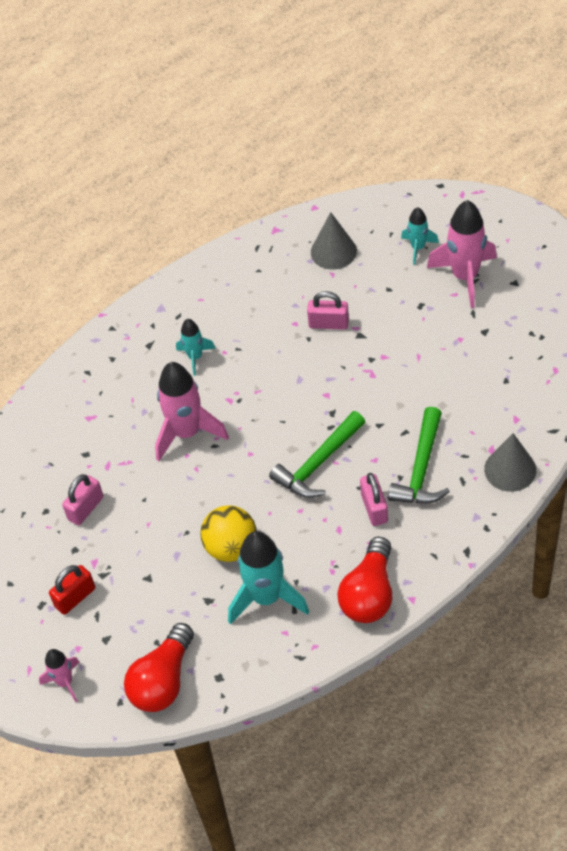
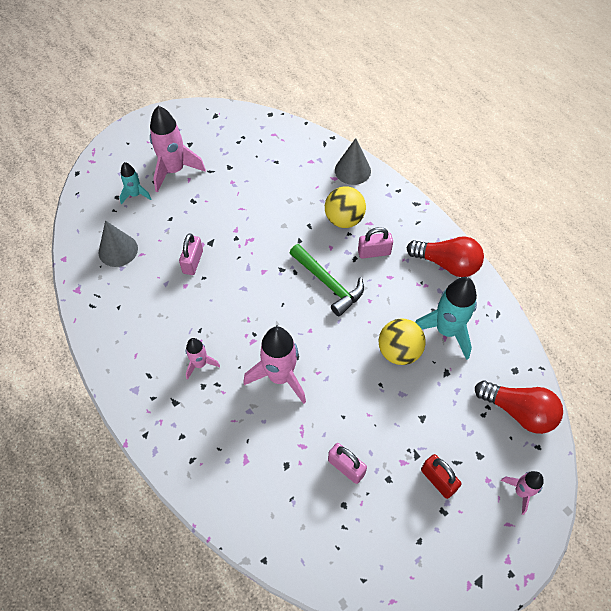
camera: 90 degrees left, 5 degrees up
turquoise rocket [176,319,216,376] -> pink rocket [186,338,220,380]
green hammer [388,407,450,504] -> yellow ball [325,186,366,228]

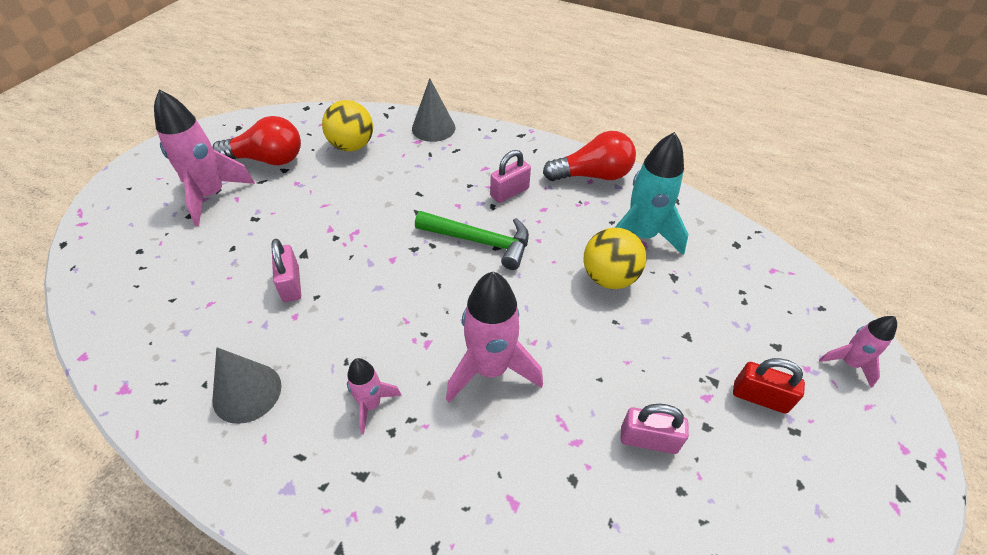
camera: 30 degrees left, 10 degrees down
grey cone [99,220,138,267] -> grey cone moved to [212,347,281,424]
turquoise rocket [120,162,151,205] -> none
yellow ball [325,186,366,228] -> yellow ball moved to [322,100,373,151]
red light bulb [475,381,563,434] -> red light bulb moved to [213,116,301,165]

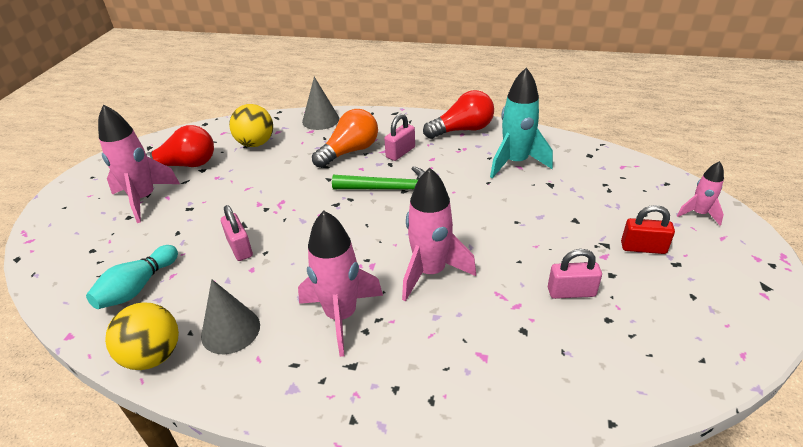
camera: 10 degrees left, 10 degrees down
pink rocket [347,358,402,434] -> pink rocket [298,211,383,357], size x1.83
yellow ball [584,228,646,289] -> yellow ball moved to [105,302,179,370]
none -> turquoise bowling pin [86,245,178,309]
none -> orange light bulb [312,109,378,168]

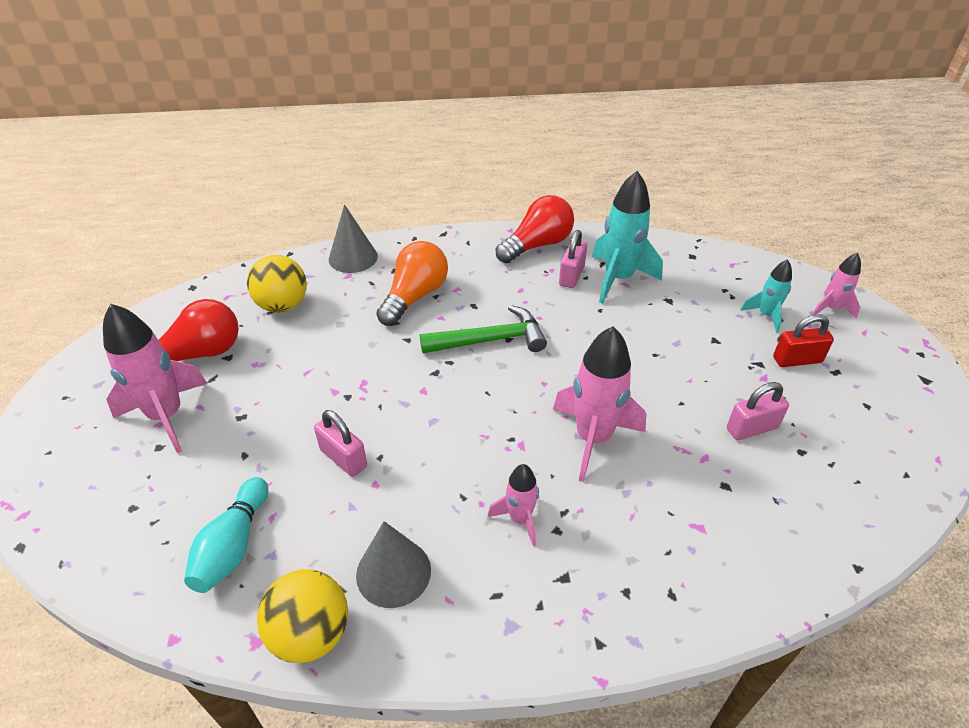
camera: 20 degrees left, 5 degrees up
pink rocket [298,211,383,357] -> pink rocket [487,464,539,546], size x0.55
pink padlock [384,114,415,161] -> pink padlock moved to [559,230,587,288]
none -> turquoise rocket [740,259,792,333]

